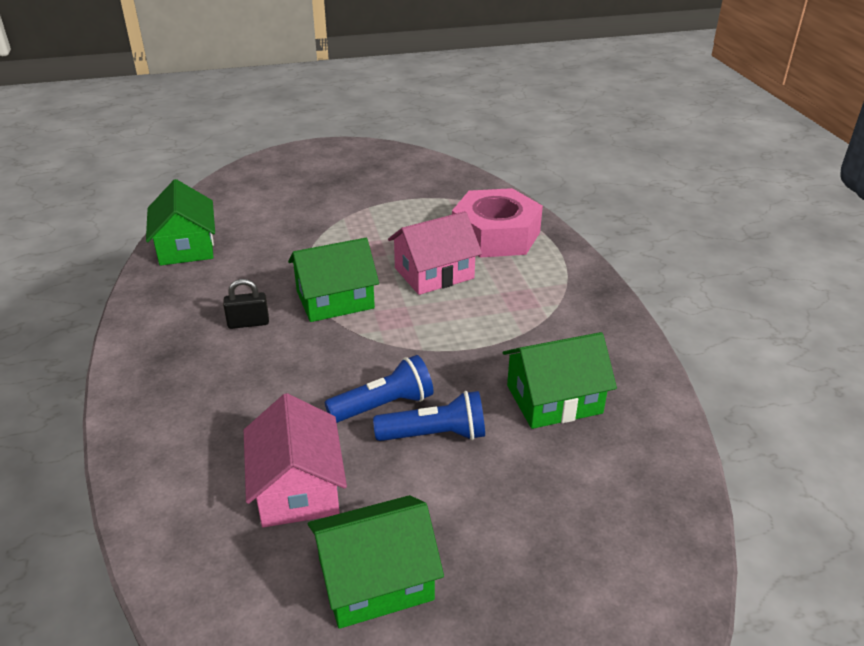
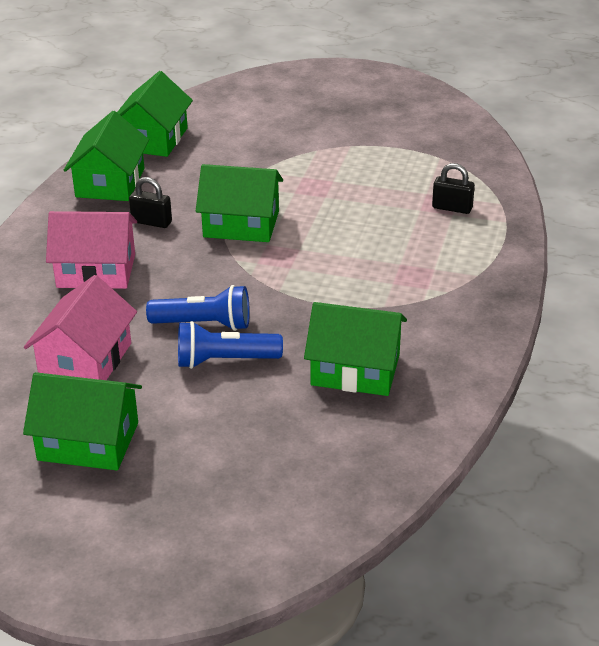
camera: 30 degrees right, 0 degrees up
blue flashlight [373,391,485,441] -> blue flashlight turned 150 degrees clockwise [178,321,283,369]
pink house [388,211,482,295] -> pink house moved to [46,211,137,289]
pink nut [452,188,543,258] -> black padlock [432,163,475,214]
none -> green house [64,111,149,201]

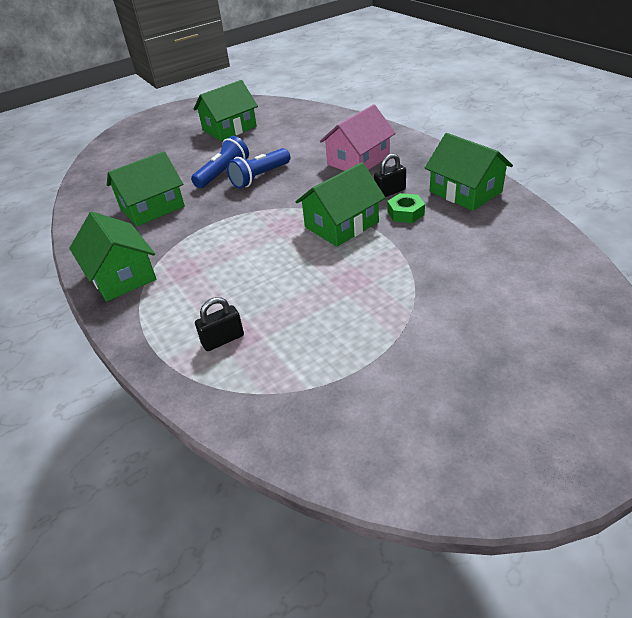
camera: 135 degrees right, 5 degrees up
pink house [24,275,137,380] -> none
green house [117,71,193,157] -> green house moved to [69,212,156,302]
none -> green nut [387,193,425,223]

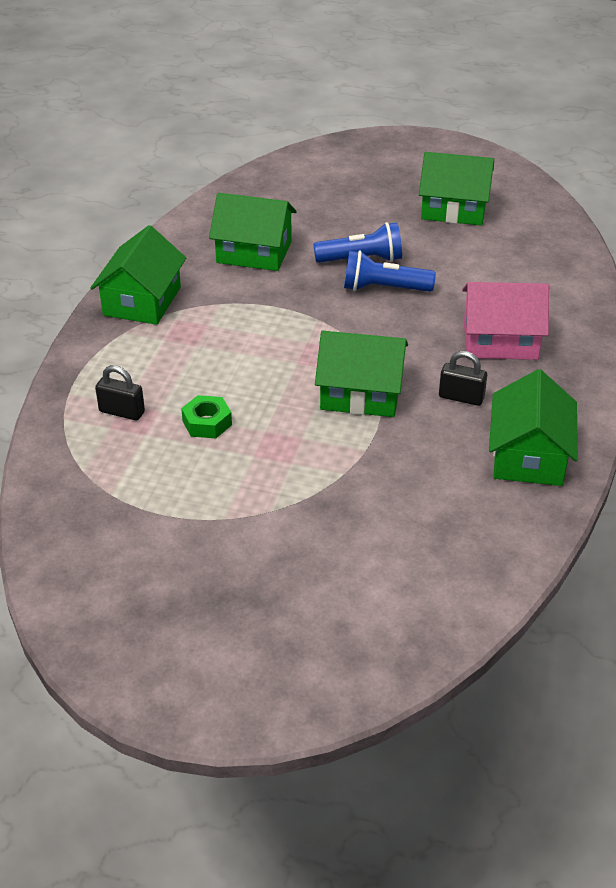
camera: 45 degrees right, 0 degrees up
green nut [387,193,425,223] -> green nut moved to [181,395,232,438]

